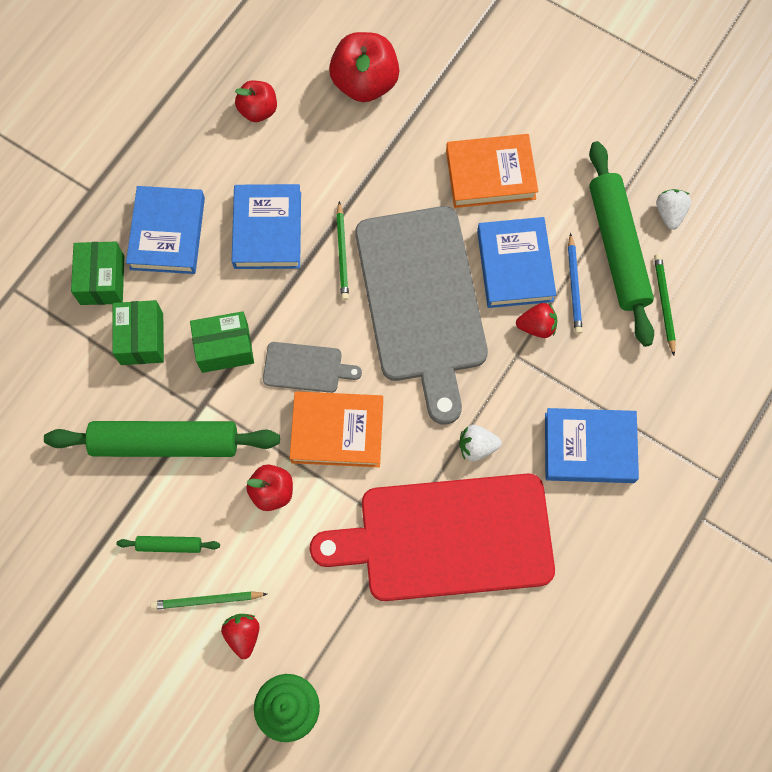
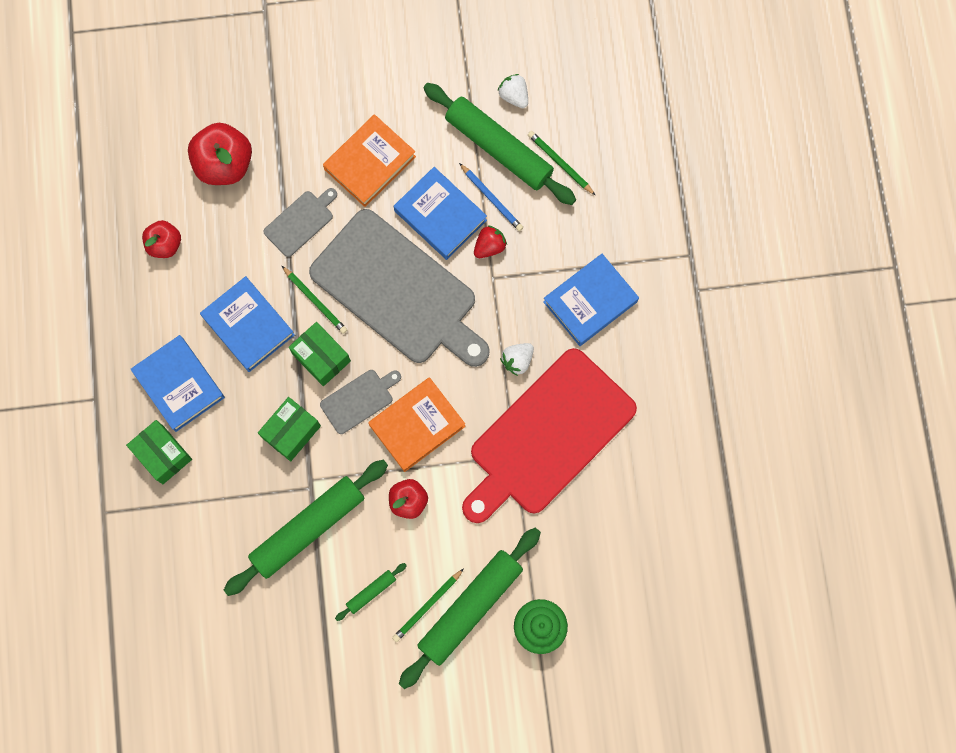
camera: 40 degrees left, 5 degrees up
green box [112,300,164,365] -> green box moved to [289,322,351,386]
red strawberry [221,614,260,659] -> green rolling pin [399,528,541,689]
none -> grey cutting board [263,188,337,257]

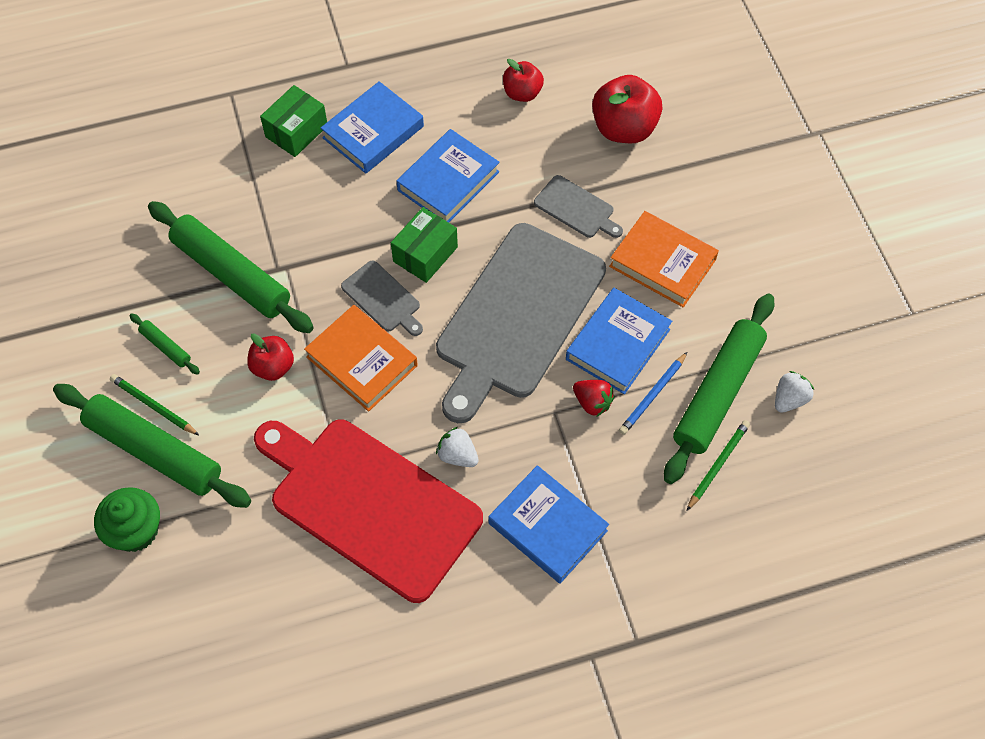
camera: 80 degrees right, 15 degrees down
green box [258,397,321,462] -> none
green pencil [282,266,347,334] -> none

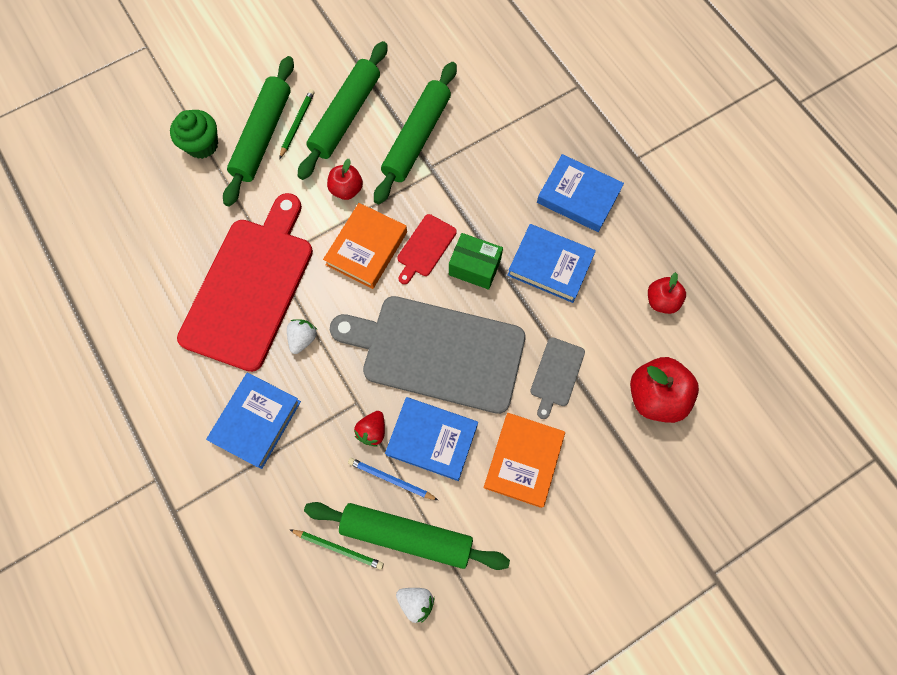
camera: 75 degrees right, 10 degrees up
green rolling pin [129,313,200,375] -> green rolling pin [298,41,387,180], size x2.32
green box [260,85,327,157] -> none
grey cutting board [341,260,423,336] -> red cutting board [397,214,457,284]

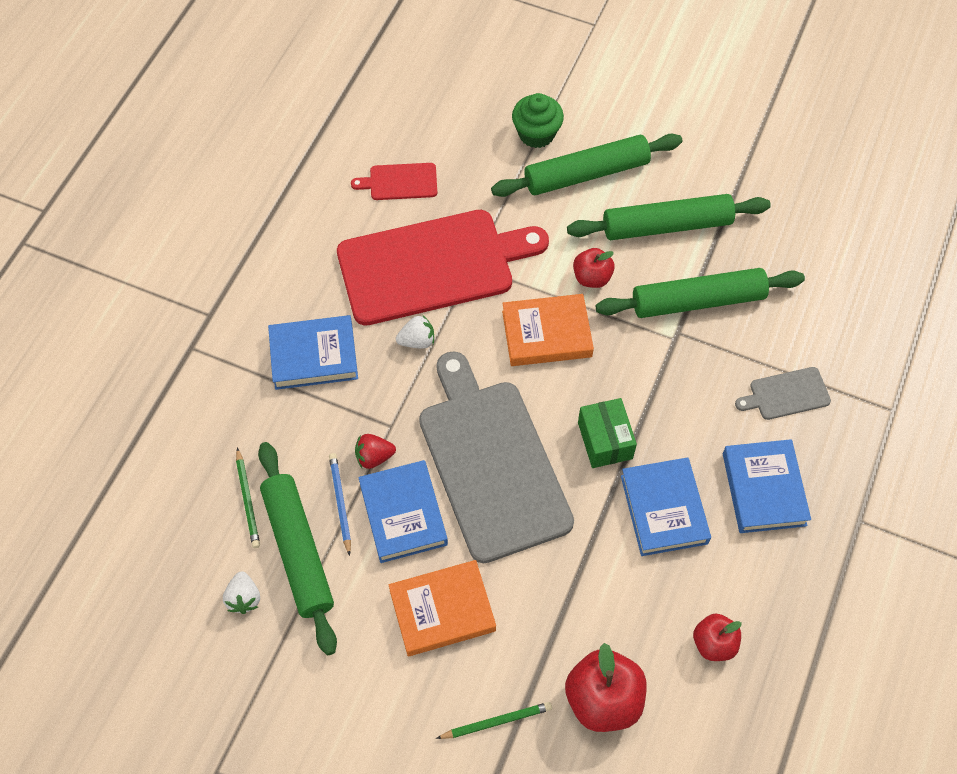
camera: 55 degrees right, 10 degrees down
green pencil [279,89,315,159] -> green pencil moved to [436,702,552,739]
red cutting board [397,214,457,284] -> red cutting board moved to [351,163,437,200]
grey cutting board [530,337,585,419] -> grey cutting board moved to [735,367,831,420]

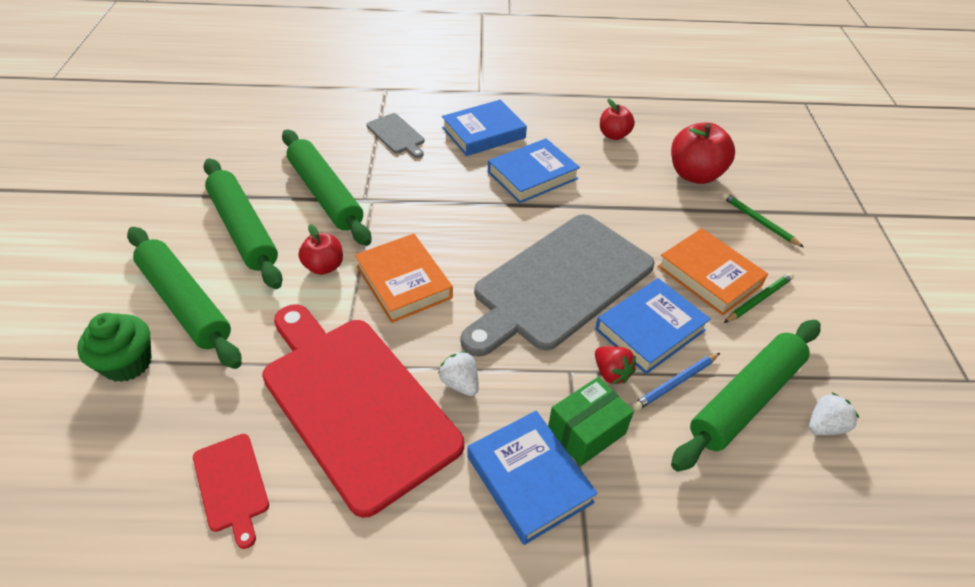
camera: 115 degrees left, 15 degrees down
green pencil [236,448,260,548] -> green pencil moved to [724,273,794,323]
green box [578,398,637,468] -> green box moved to [548,377,634,466]

